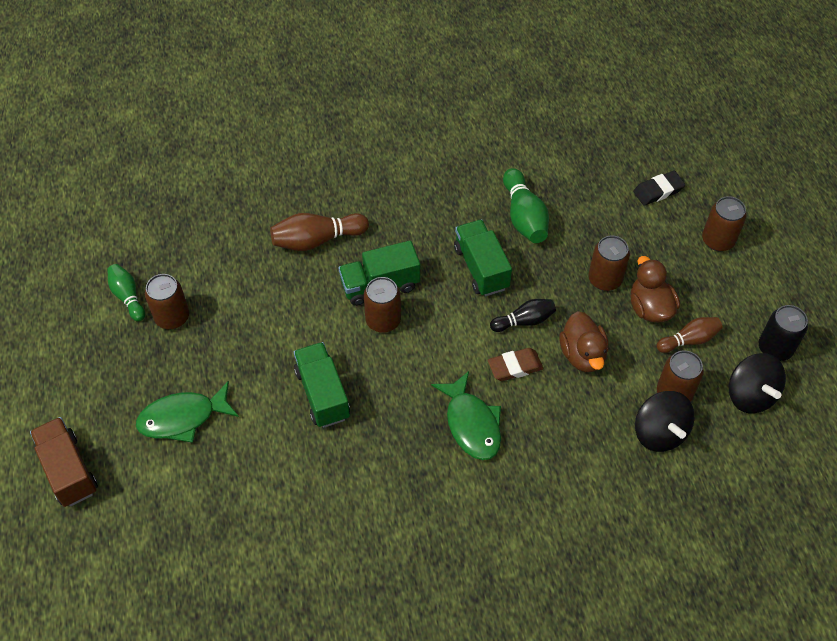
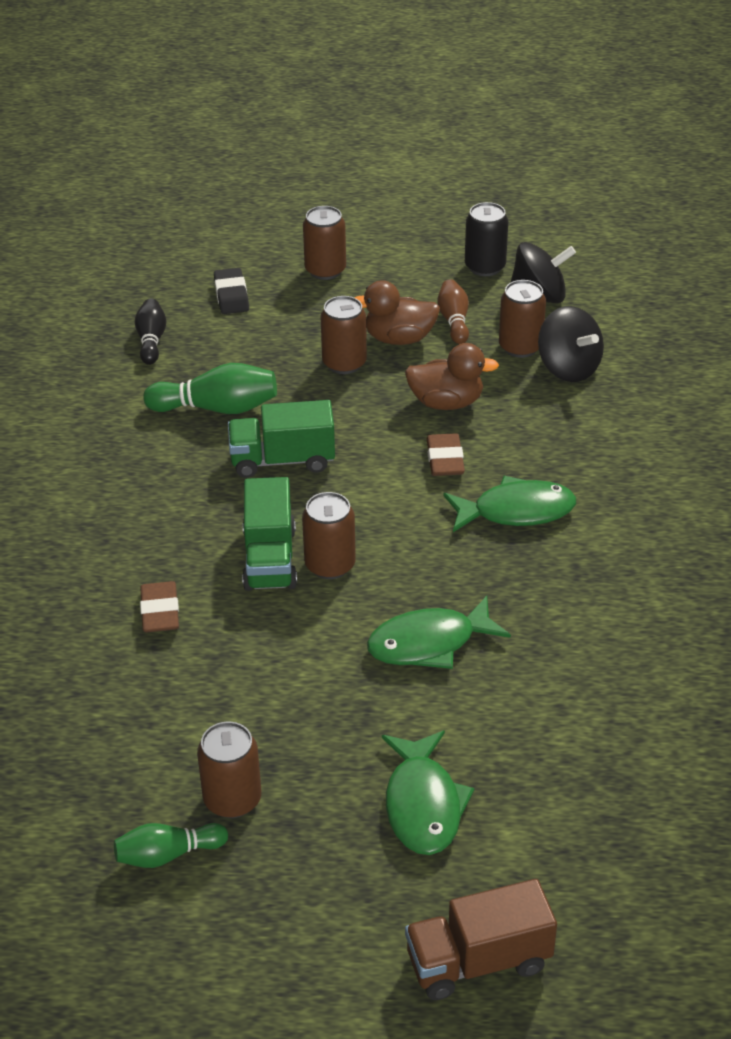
camera: 75 degrees left, 15 degrees down
brown bowling pin [270,213,369,251] -> brown eraser [140,581,179,633]
green truck [294,342,350,428] -> green fish [367,596,511,669]
black bowling pin [490,299,556,332] -> black bowling pin moved to [135,299,166,365]
black spinning top [635,391,694,452] -> black spinning top turned 60 degrees clockwise [538,306,604,382]

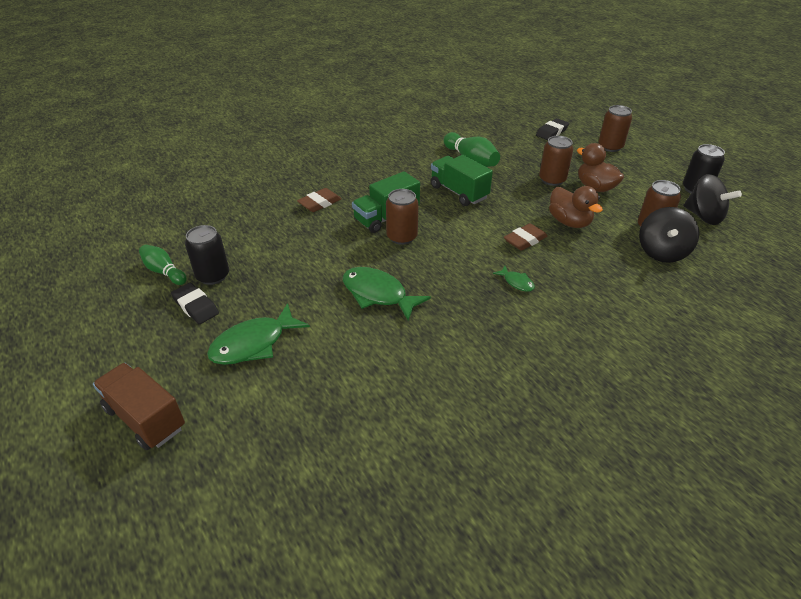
camera: 55 degrees right, 0 degrees up
black bowling pin [135,299,166,365] -> none
brown can [197,722,261,818] -> black can [185,225,229,285]
brown bowling pin [437,279,469,344] -> none
green fish [443,476,576,532] -> green fish [493,266,535,292], size x0.49
none -> black eraser [171,283,219,324]

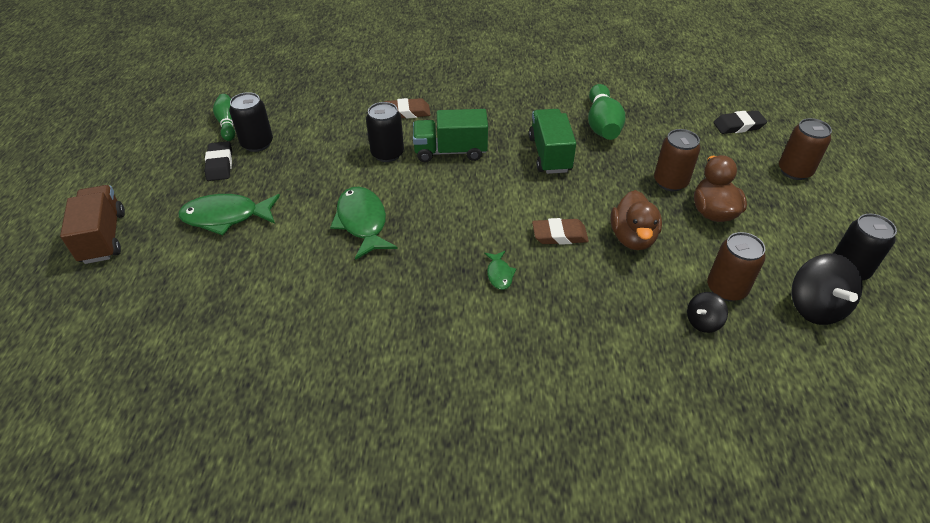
camera: 35 degrees right, 5 degrees up
brown can [386,189,419,245] -> none
black spinning top [639,207,699,263] -> black spinning top [687,292,728,333], size x0.56
none -> black can [366,102,404,162]

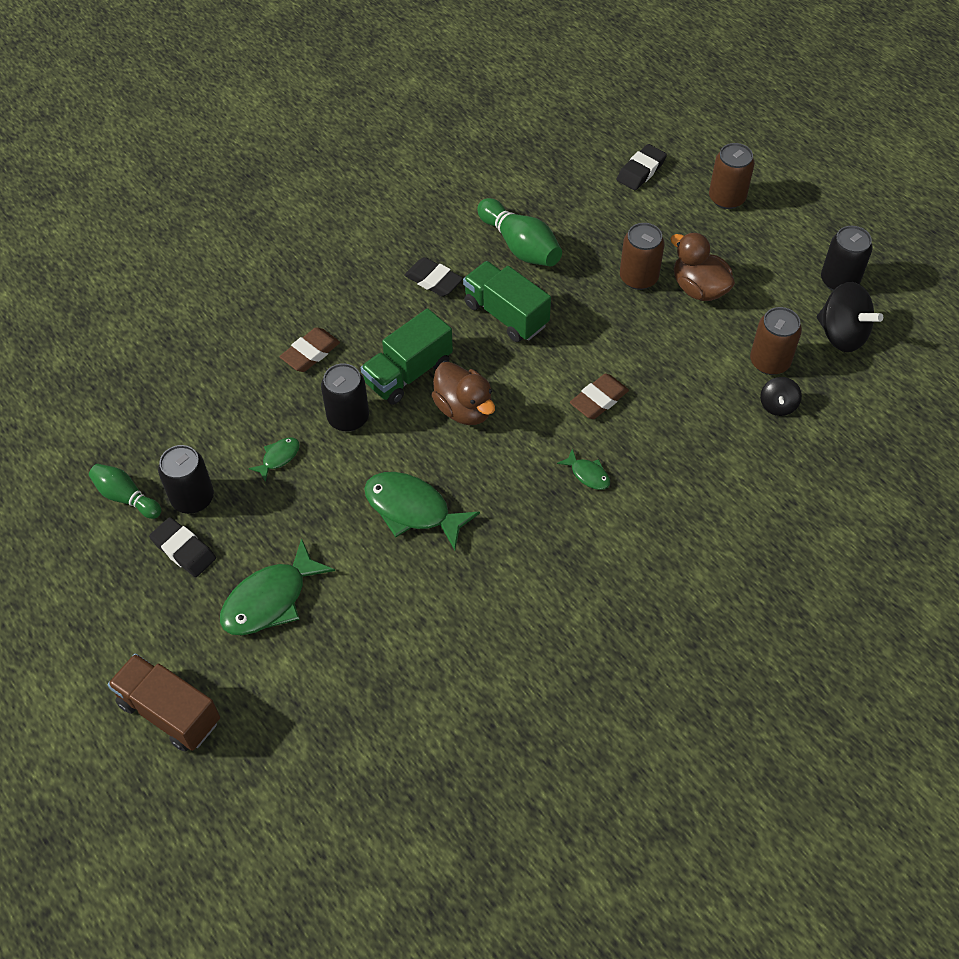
camera: 40 degrees left, 10 degrees up
brown duck [611,190,662,250] -> brown duck moved to [431,362,495,425]
none -> green fish [249,437,300,482]
none -> black eraser [404,257,463,297]

